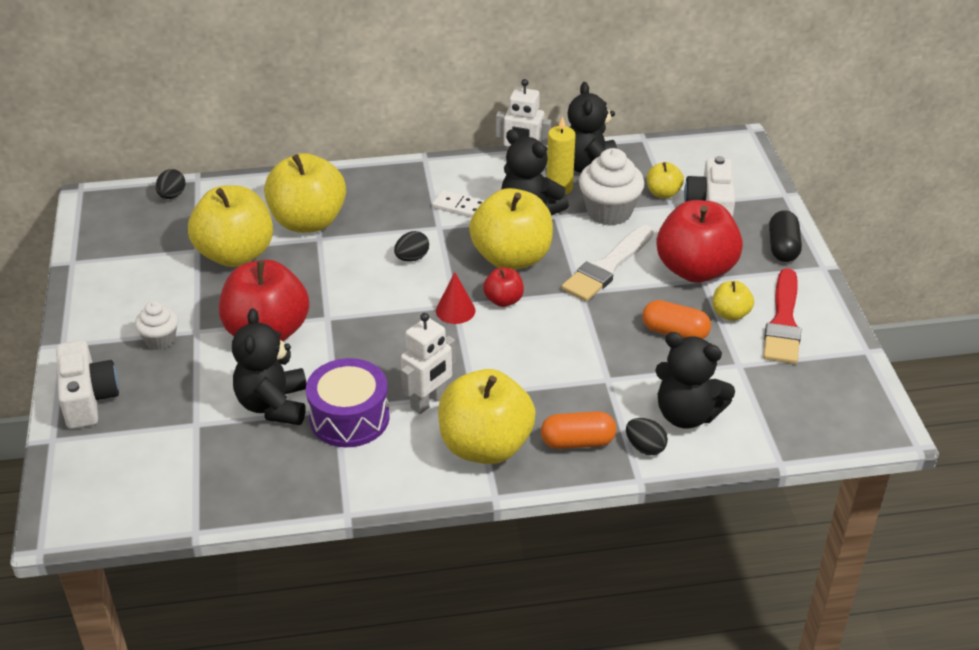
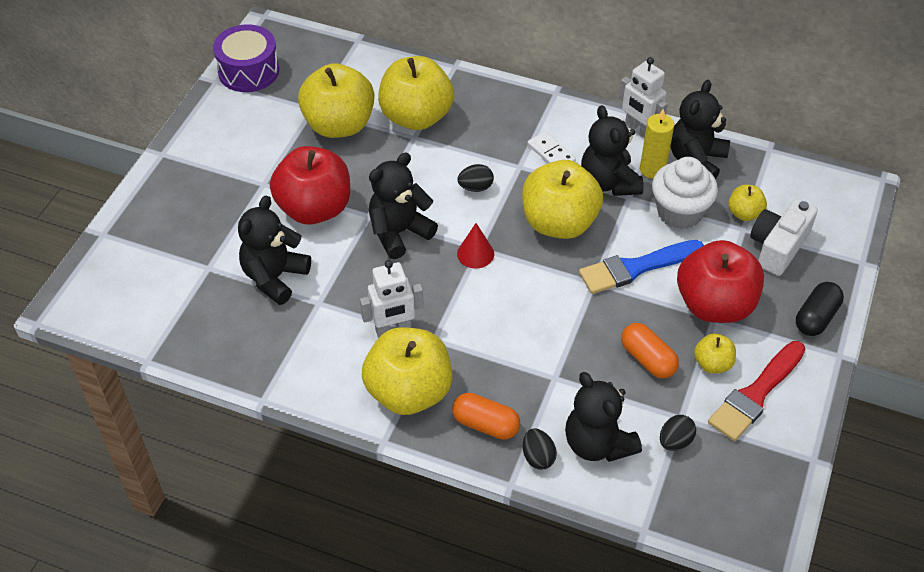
camera: 30 degrees right, 10 degrees up
white camera [56,340,119,429] -> none
white cupcake [135,301,178,350] -> none
black egg [156,169,186,199] -> black egg moved to [660,415,696,451]
purple drum [306,358,389,447] -> purple drum moved to [213,24,279,92]
red apple [483,267,524,307] -> none
white brush [562,225,653,301] -> blue brush [579,240,704,294]
none -> black teddy bear [369,153,438,259]

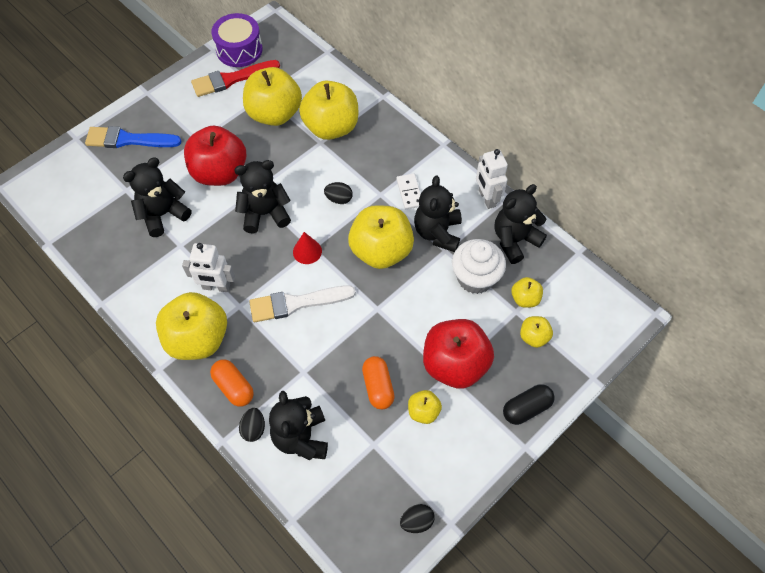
camera: 25 degrees right, 10 degrees up
blue brush [579,240,704,294] -> blue brush moved to [85,126,181,148]
yellow candle [640,109,674,179] -> none
black egg [660,415,696,451] -> black egg moved to [400,504,435,533]
red brush [708,341,805,441] -> red brush moved to [191,60,280,97]
white camera [750,199,818,276] -> yellow apple [520,316,553,348]
none -> white brush [249,285,356,322]

